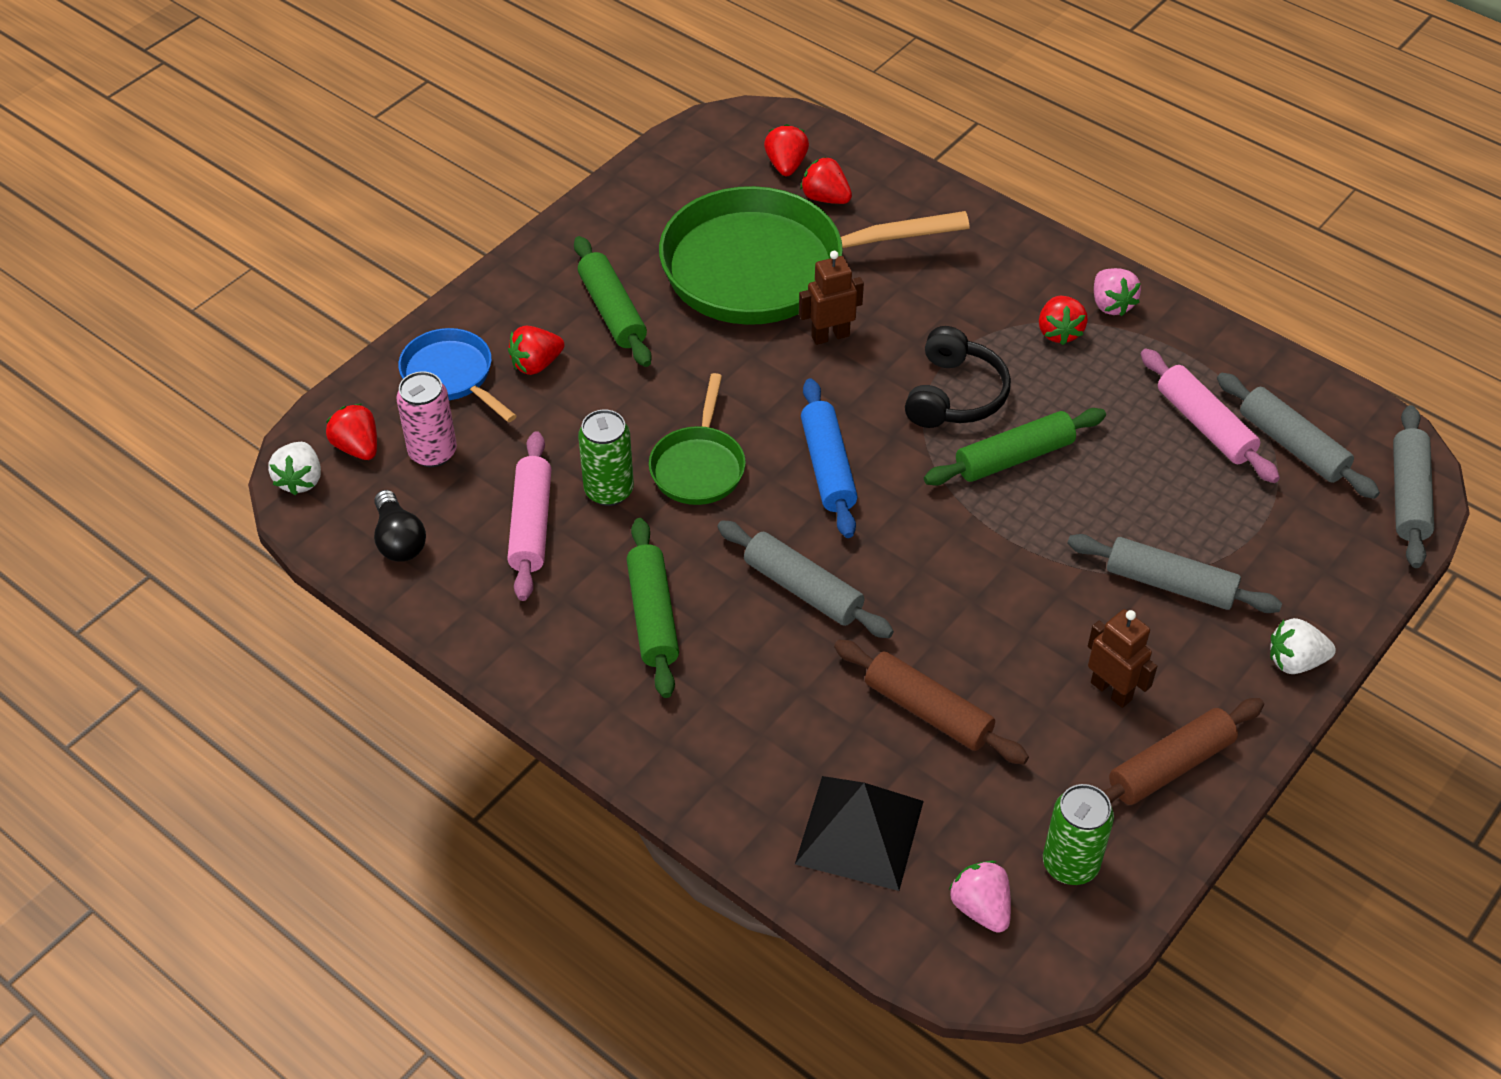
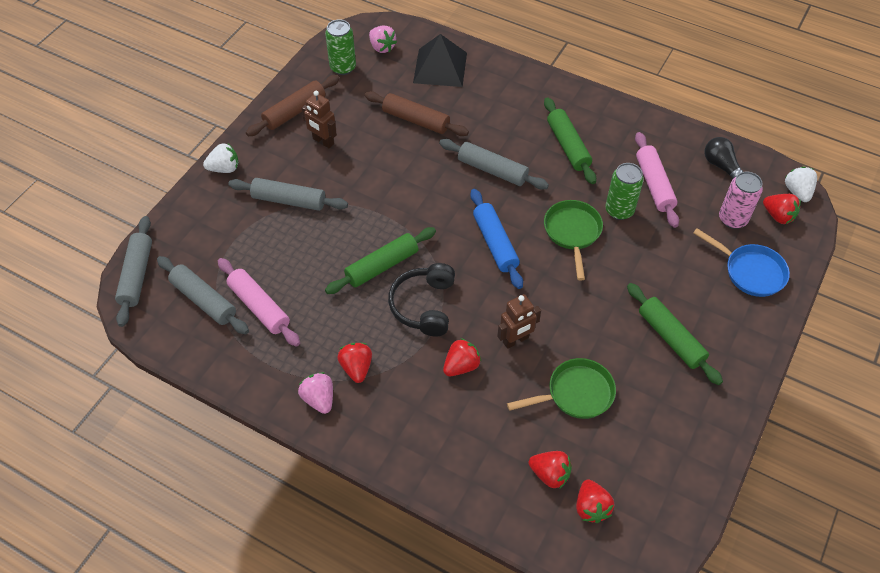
camera: 170 degrees right, 5 degrees up
red strawberry [508,326,565,375] -> red strawberry moved to [443,338,481,376]
green pan [659,186,970,325] -> green pan [507,358,616,419], size x0.48

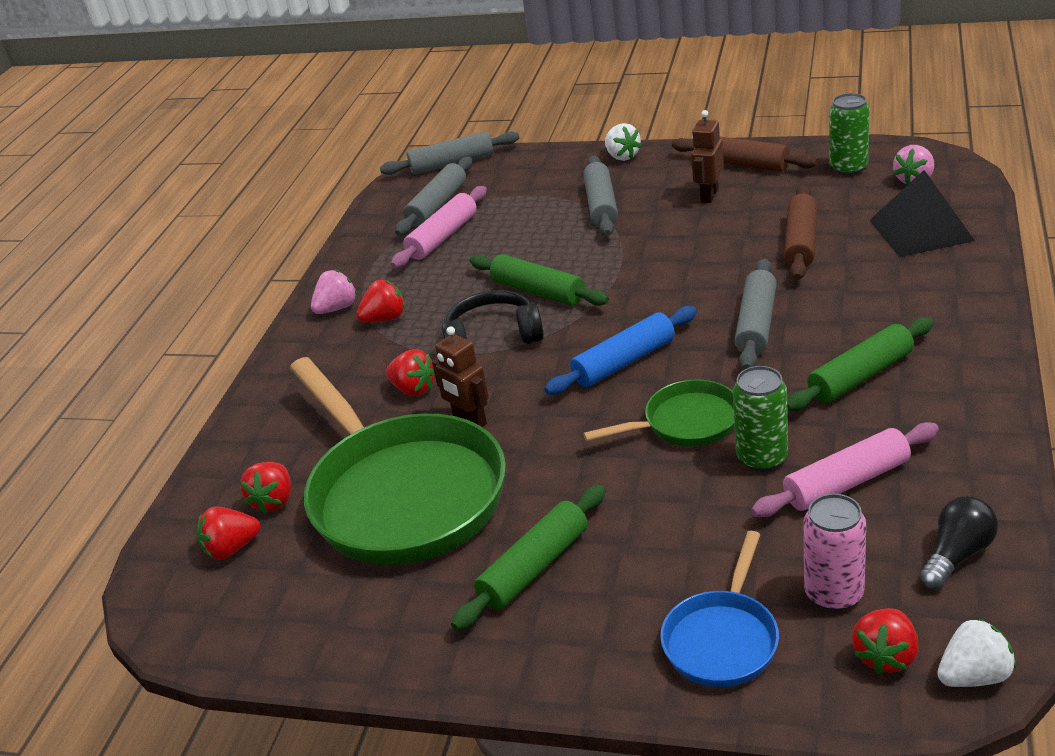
camera: 80 degrees right, 20 degrees down
green pan [507,358,616,419] -> green pan [290,357,506,565], size x2.06

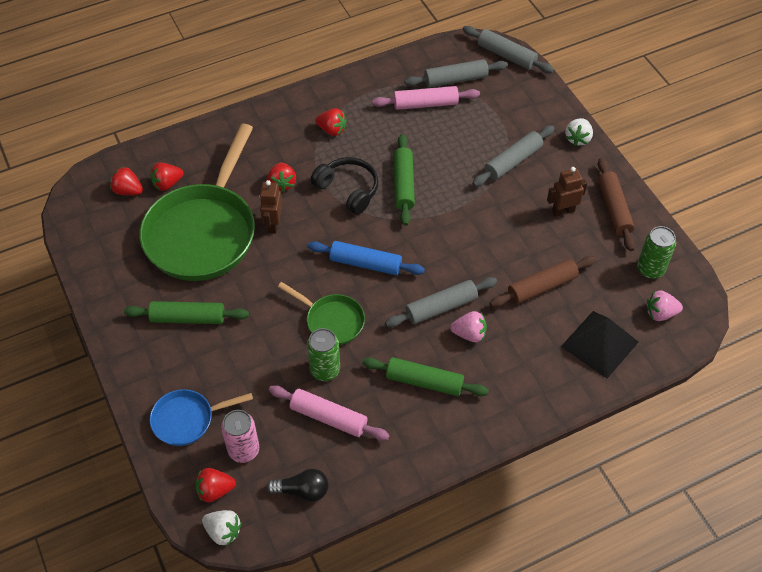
camera: 45 degrees right, 20 degrees up
pink strawberry [311,270,357,314] -> pink strawberry moved to [450,311,487,342]

